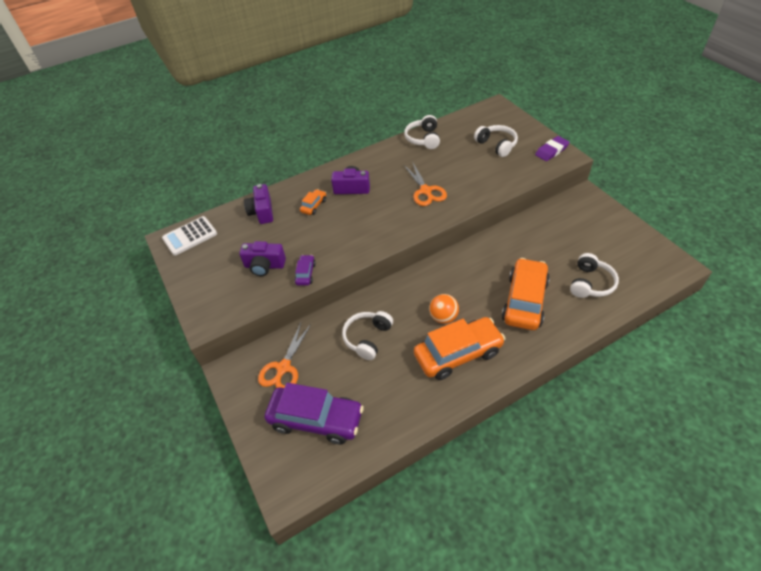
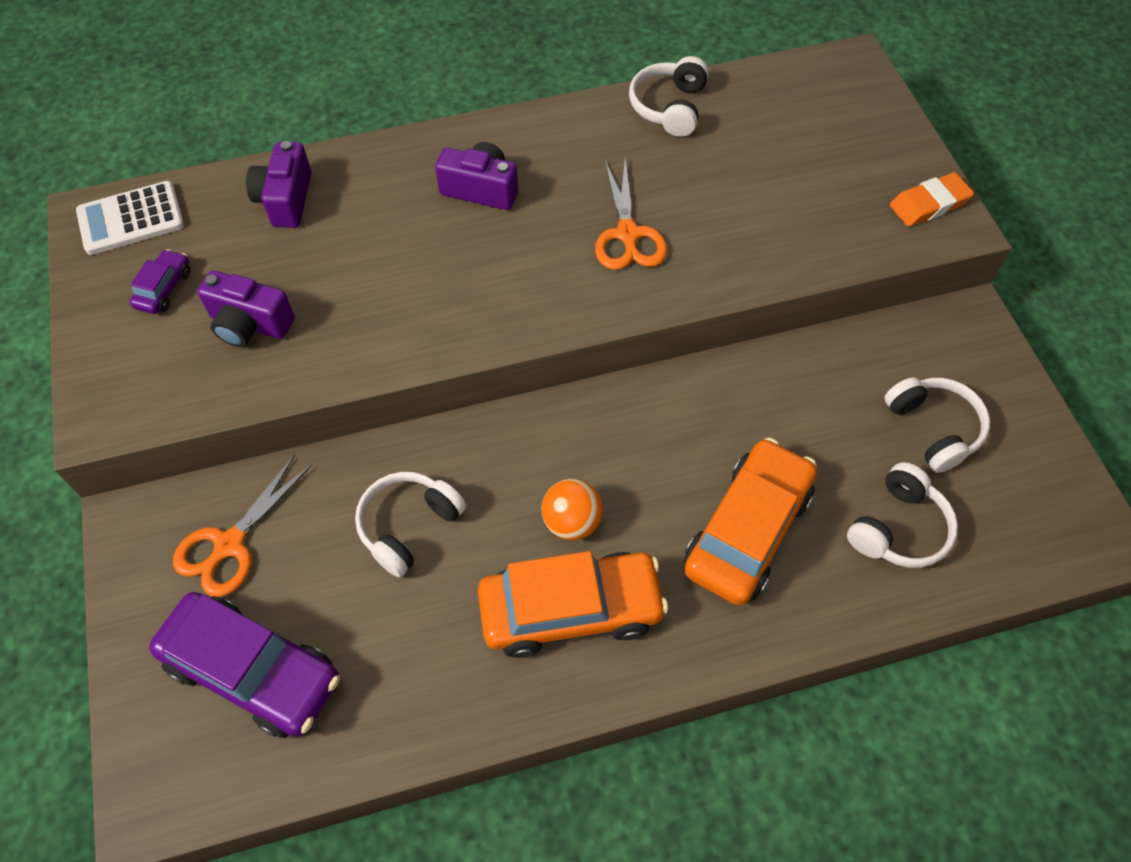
camera: 10 degrees right, 10 degrees up
purple car [294,255,316,285] -> purple car moved to [130,249,190,314]
orange car [300,189,326,215] -> none
white headphones [474,125,518,157] -> white headphones moved to [884,377,990,473]
purple eraser [535,136,570,161] -> orange eraser [890,172,974,226]

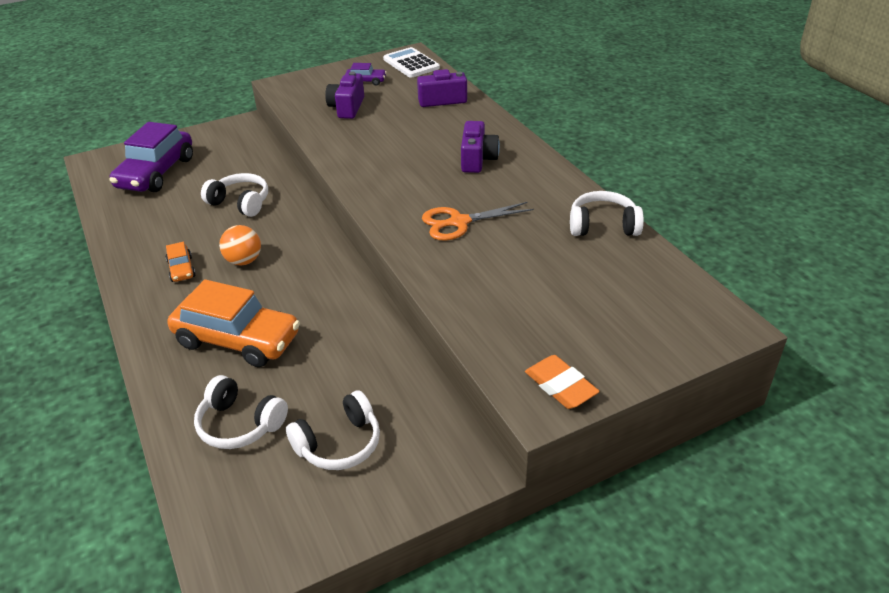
camera: 80 degrees right, 20 degrees down
orange scissors [173,454,312,597] -> none
orange car [478,551,668,658] -> orange car [166,242,196,282], size x0.45

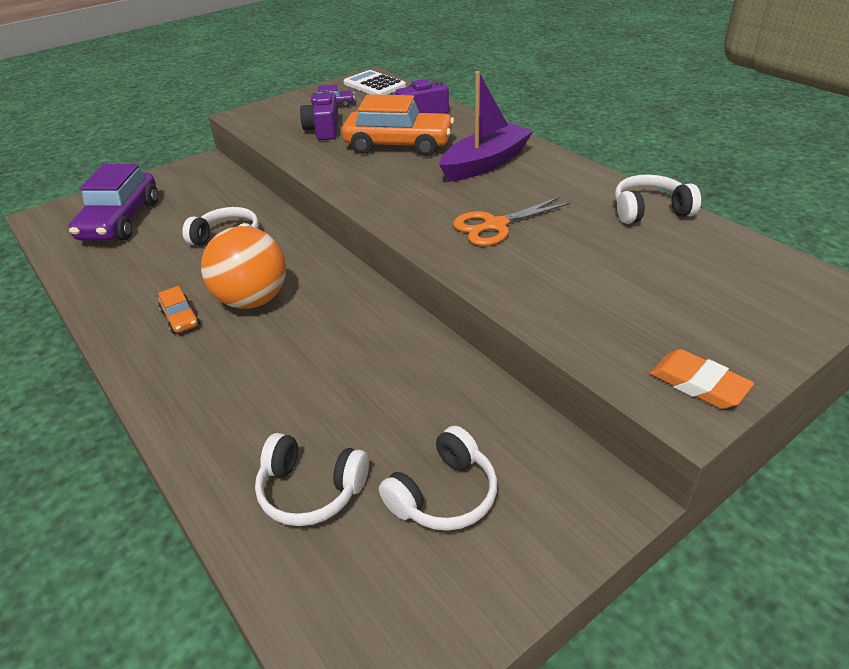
camera: 10 degrees left, 0 degrees up
orange car [167,279,300,367] -> orange car moved to [342,94,454,156]
orange ball [219,225,261,266] -> orange ball [201,226,286,309], size x1.72
purple camera [461,121,500,173] -> purple boat [439,71,533,182]

